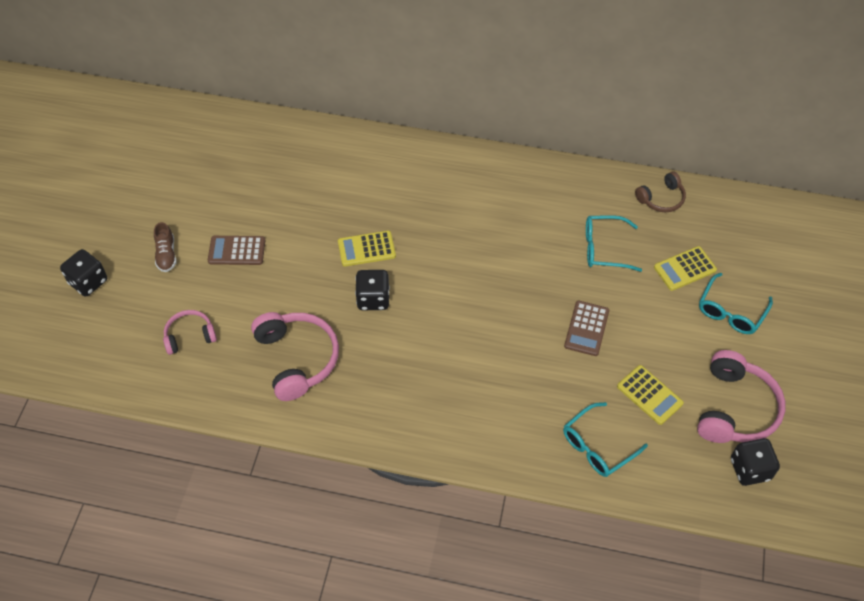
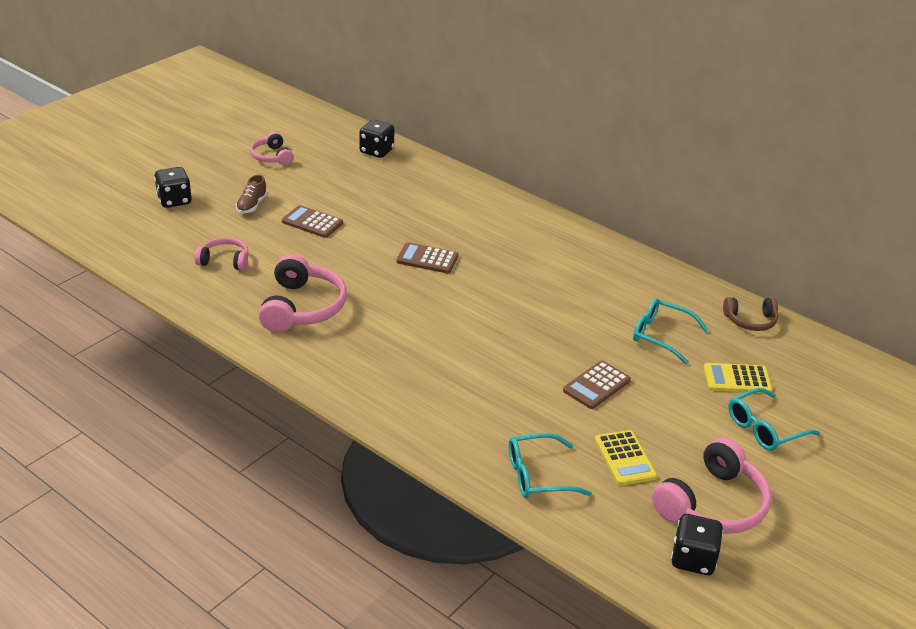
camera: 25 degrees right, 20 degrees down
yellow calculator [338,231,396,267] -> brown calculator [396,242,459,273]
black dice [355,270,390,310] -> black dice moved to [359,120,394,158]
none -> pink headphones [250,132,294,165]

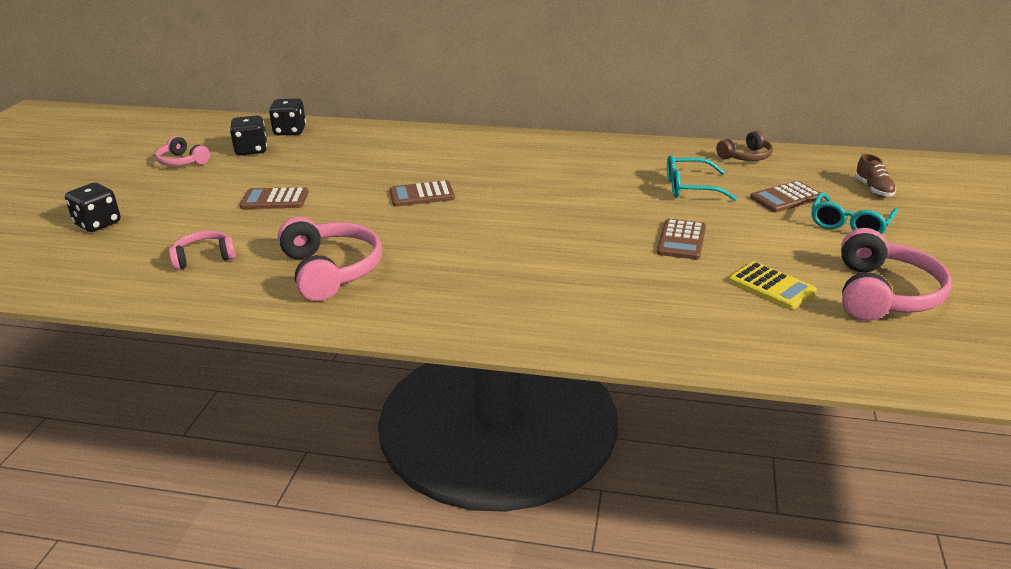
camera: 25 degrees left, 5 degrees down
brown shoe [236,175,267,214] -> brown shoe moved to [855,154,896,197]
turquoise glasses [509,433,592,498] -> none
black dice [671,514,723,575] -> black dice moved to [230,116,267,155]
yellow calculator [704,363,772,393] -> brown calculator [750,181,823,212]

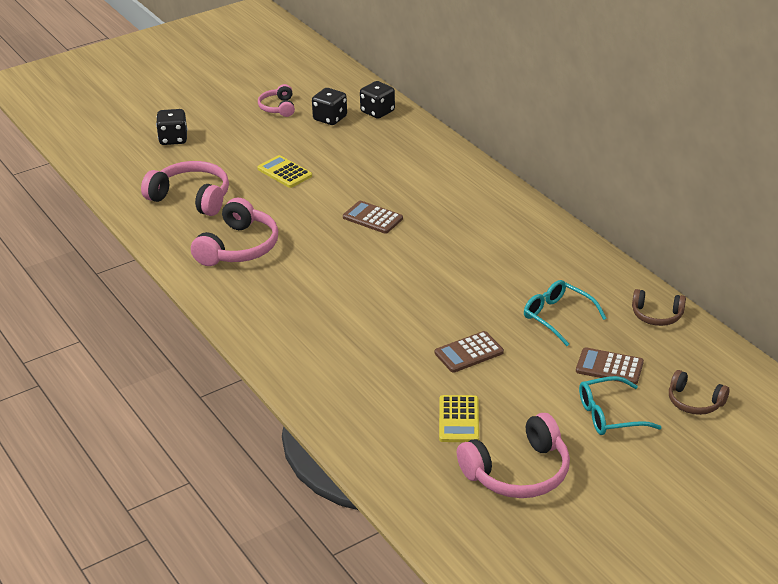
camera: 45 degrees right, 5 degrees up
pink headphones [169,231,236,270] -> pink headphones [141,161,229,216], size x1.75
brown calculator [240,187,309,209] -> yellow calculator [257,155,312,188]
brown shoe [855,154,896,197] -> brown headphones [669,370,729,415]

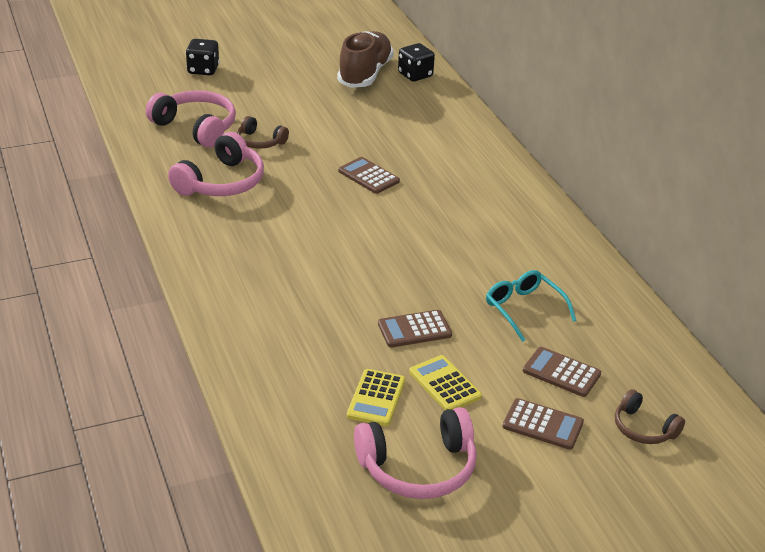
camera: 10 degrees right, 0 degrees up
yellow calculator [257,155,312,188] -> yellow calculator moved to [409,355,482,410]
pink headphones [258,84,295,117] -> none
black dice [312,88,347,125] -> brown shoe [337,31,394,88]
turquoise glasses [579,376,662,435] -> brown calculator [502,398,584,450]
brown headphones [632,289,686,326] -> brown headphones moved to [237,116,289,149]

